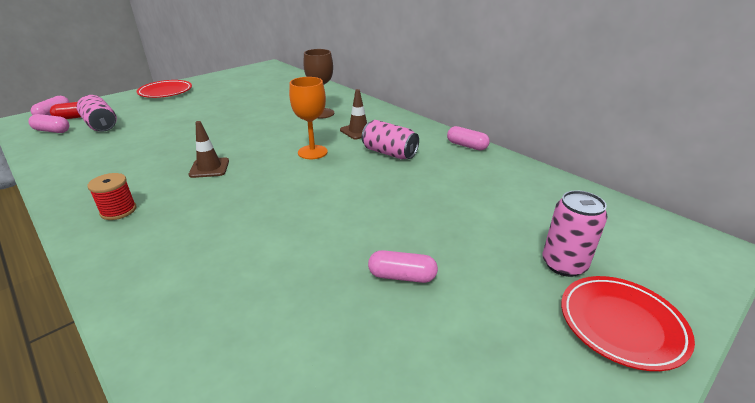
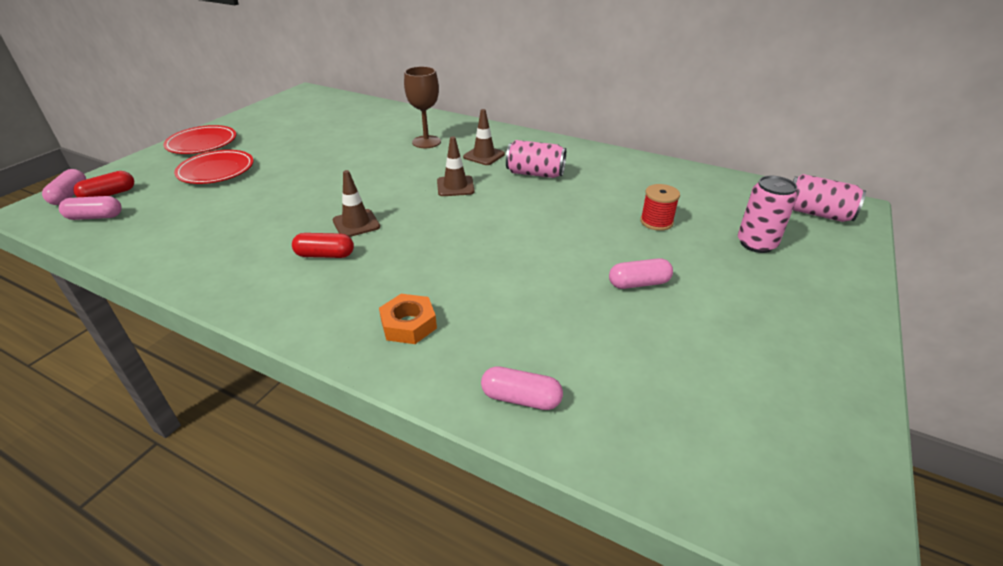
camera: 20 degrees left, 5 degrees up
pink can [77,95,117,132] -> pink can moved to [793,174,866,222]
red spool [88,173,136,220] -> red spool moved to [640,184,680,231]
orange goblet [289,77,328,159] -> brown traffic cone [437,136,475,196]
pink capsule [447,126,490,151] -> pink capsule moved to [481,366,563,410]
red plate [561,276,695,371] -> red plate moved to [174,150,254,184]
none -> red capsule [292,233,354,258]
none -> orange nut [379,294,437,344]

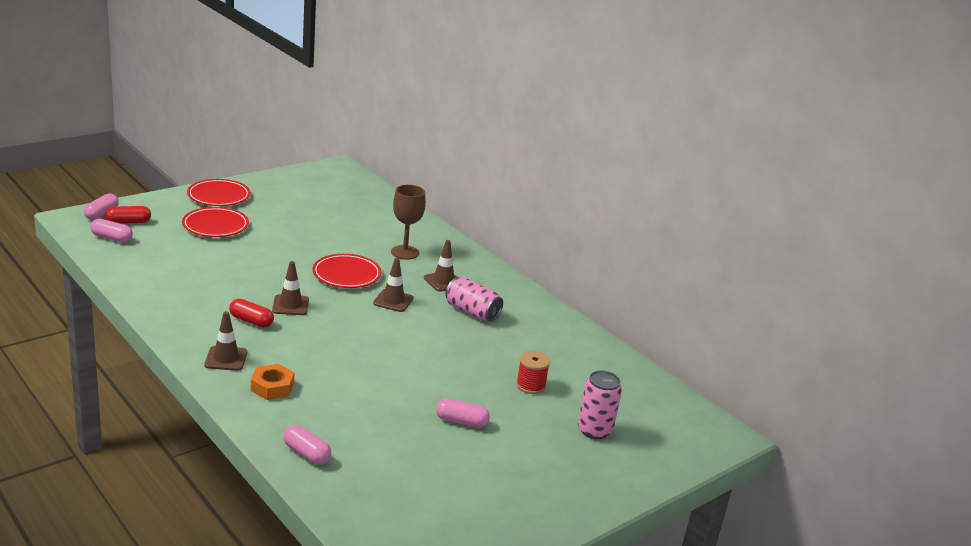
camera: 20 degrees right, 10 degrees down
pink can [793,174,866,222] -> none
none -> brown traffic cone [205,311,247,371]
none -> red plate [312,254,381,288]

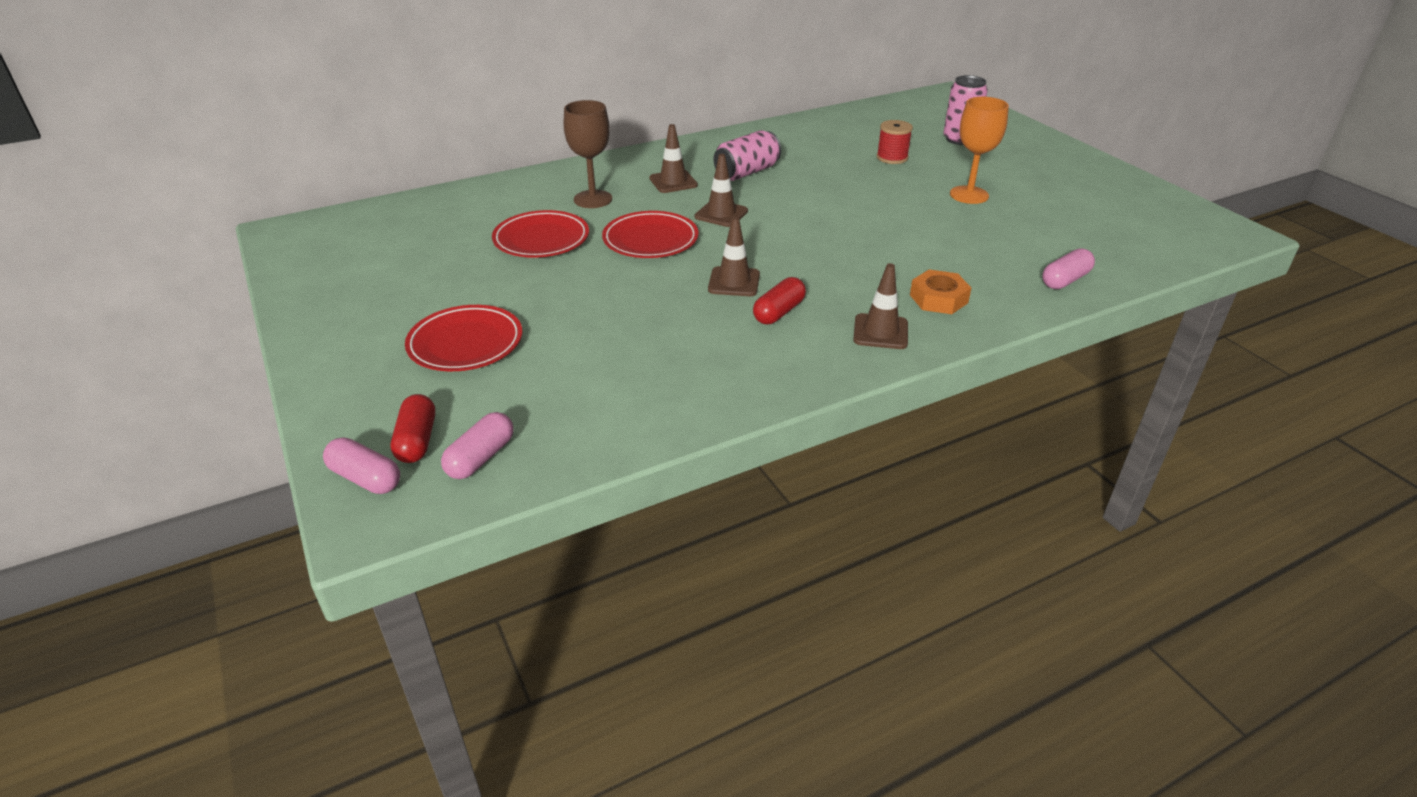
camera: 75 degrees left, 10 degrees up
red plate [187,179,250,206] -> red plate moved to [492,210,589,258]
pink capsule [436,398,490,428] -> orange goblet [950,97,1009,204]

